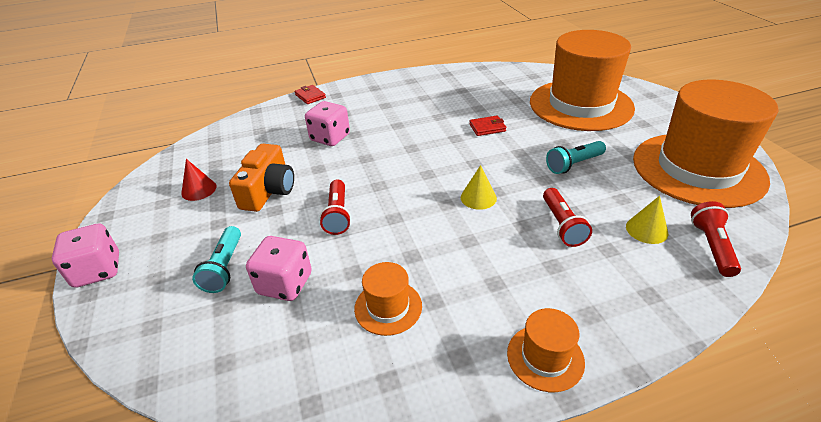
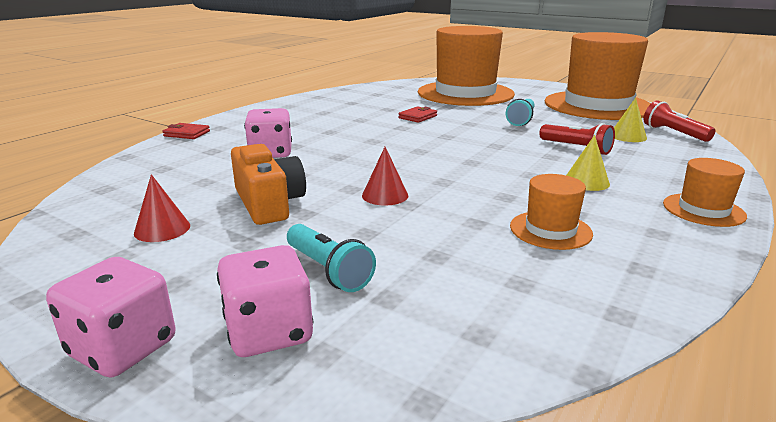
camera: 40 degrees left, 15 degrees down
pink dice [246,236,312,301] -> pink dice moved to [217,245,313,357]
red flashlight [319,179,351,235] -> red cone [362,147,408,206]
yellow cone [461,165,497,210] -> yellow cone moved to [566,135,610,191]

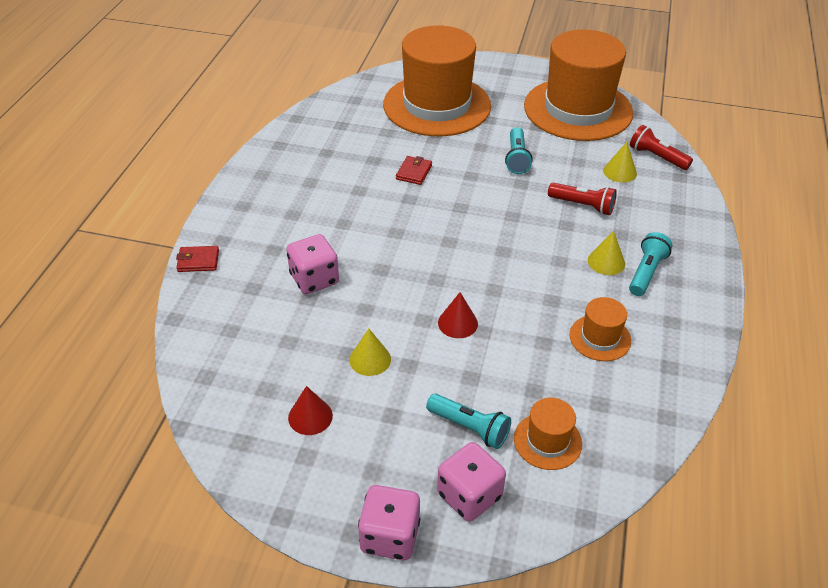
camera: 20 degrees left, 20 degrees up
orange camera [231,144,306,225] -> yellow cone [349,329,391,376]
orange hat [663,158,747,227] -> orange hat moved to [514,398,582,470]
none -> turquoise flashlight [629,232,672,296]

